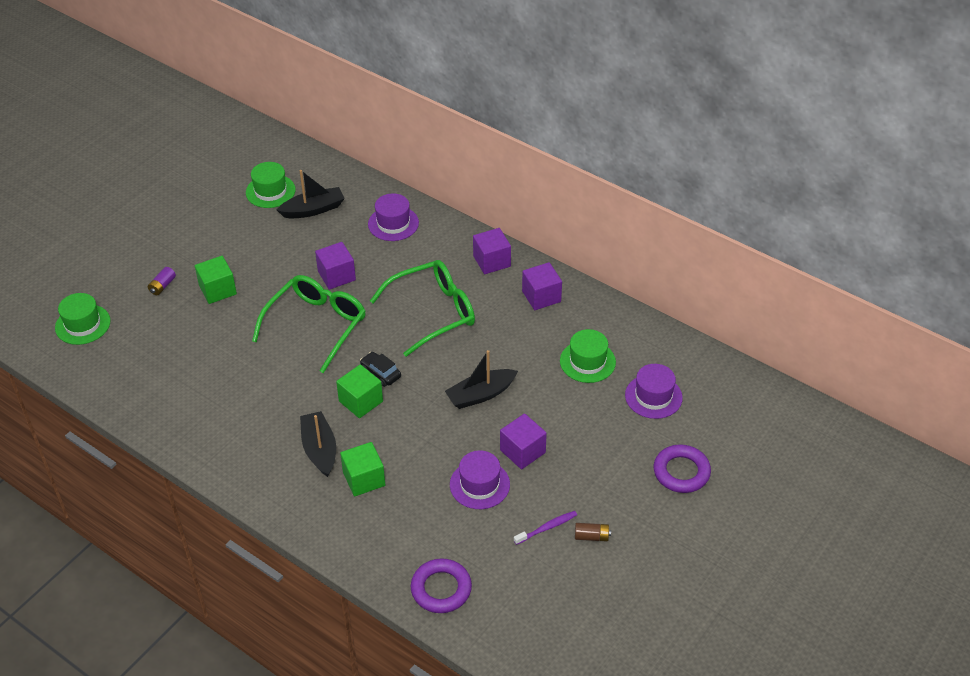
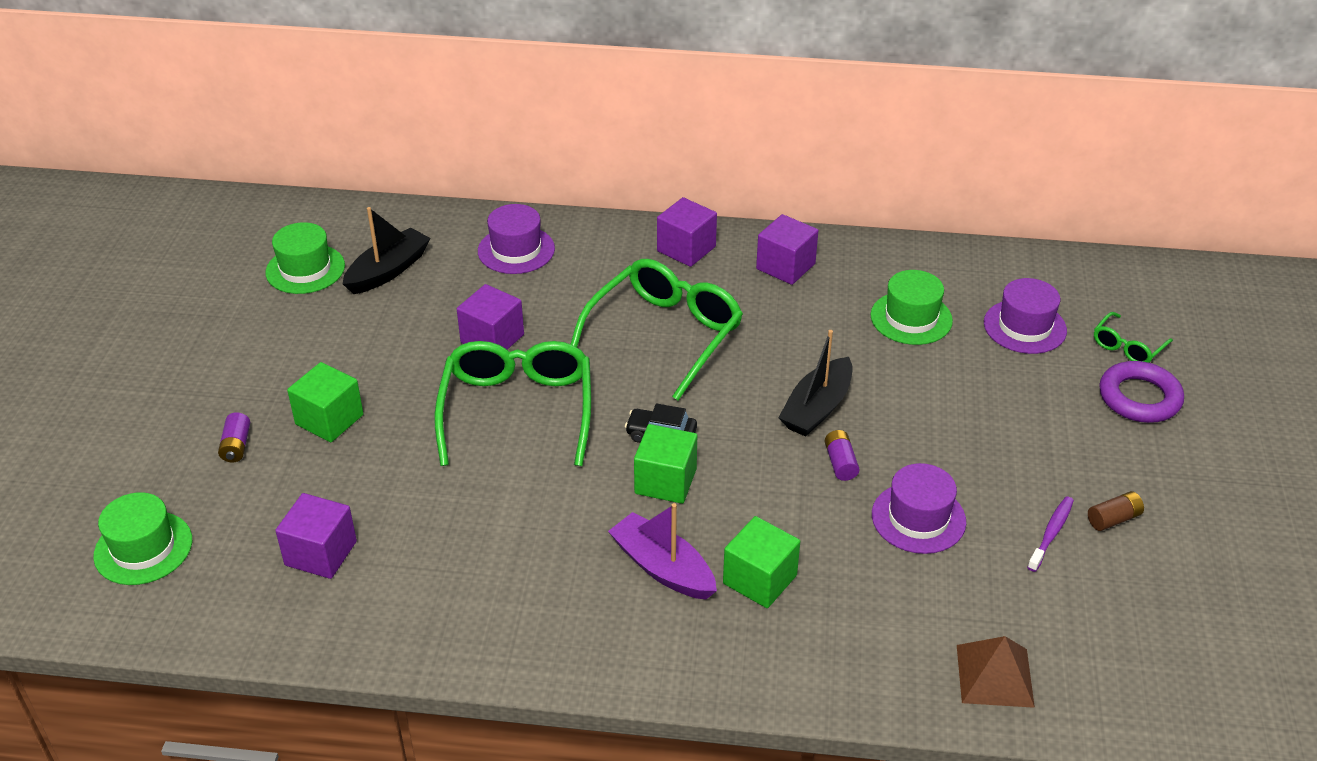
camera: 30 degrees left, 5 degrees down
black boat [300,411,336,477] -> purple boat [608,503,717,600]
purple ring [411,558,472,613] -> brown pyramid [957,636,1035,708]
purple cube [500,414,547,469] -> purple cube moved to [275,493,357,579]
none -> purple battery [825,430,860,481]
none -> green glasses [1094,312,1173,363]

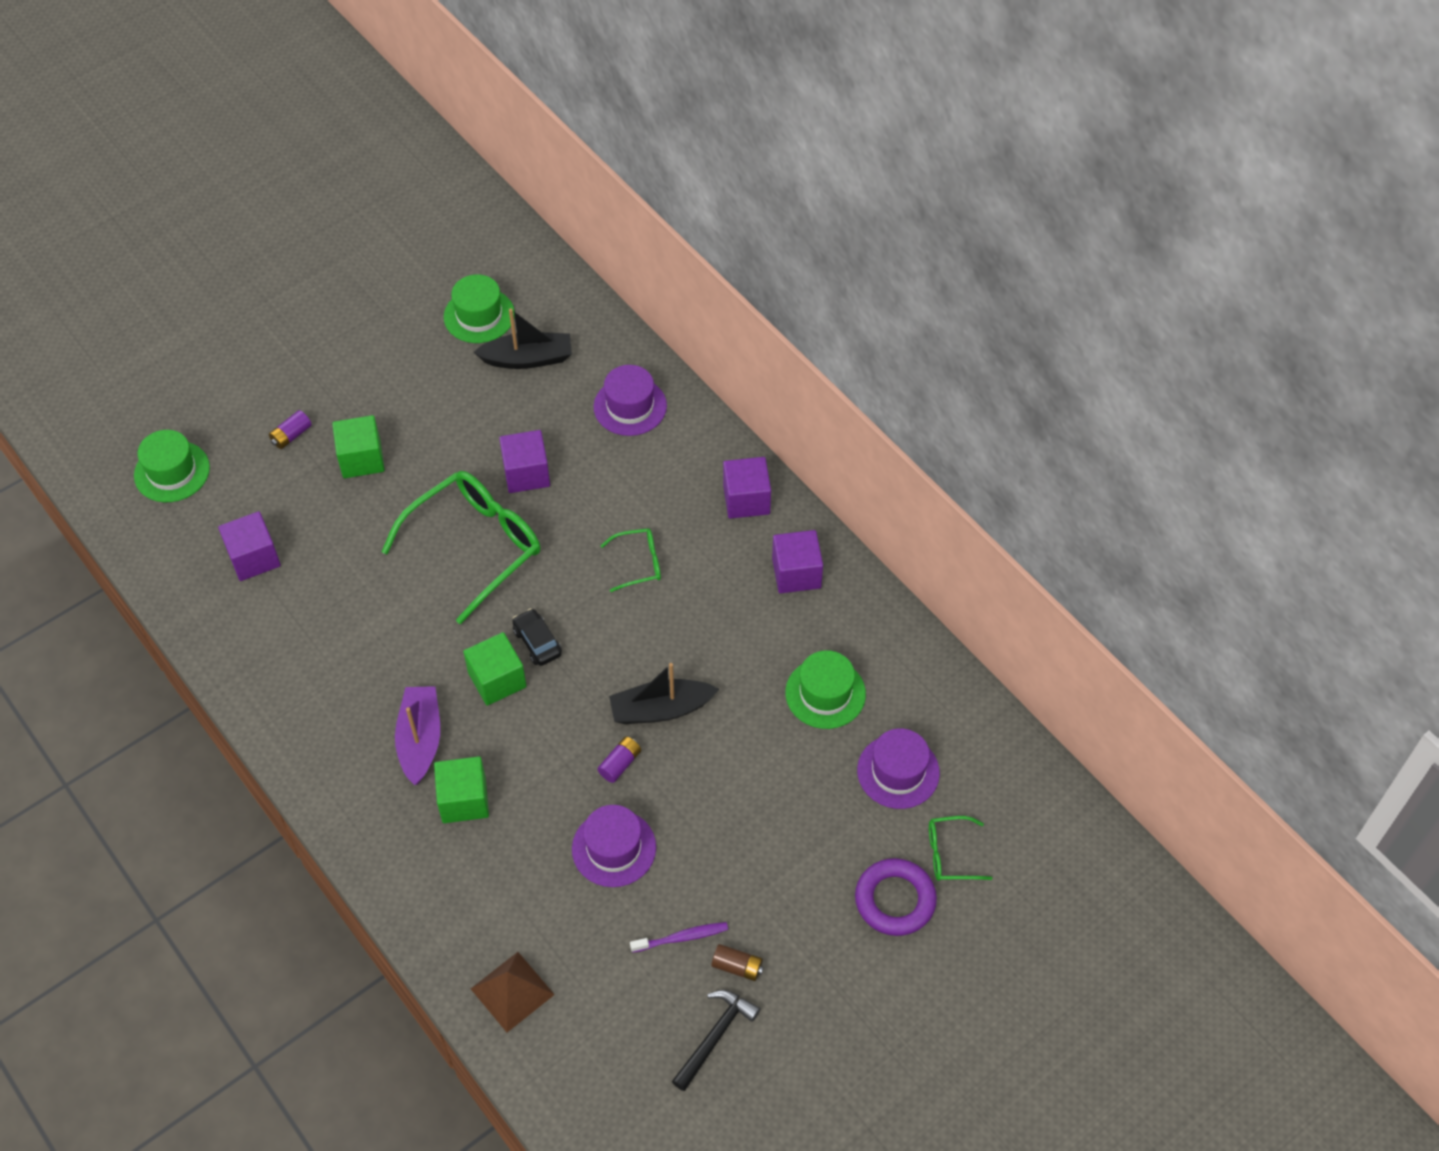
camera: 45 degrees right, 15 degrees up
green glasses [571,259,743,400] -> green glasses [600,528,661,592], size x0.47
none -> black hammer [672,990,760,1091]

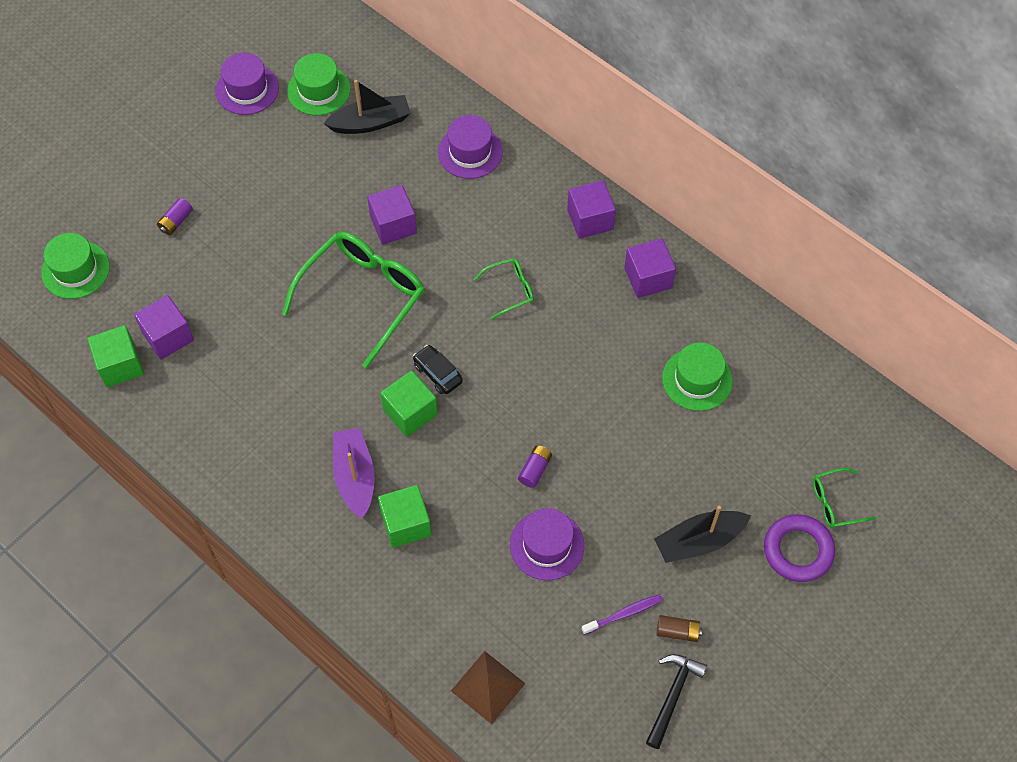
camera: 10 degrees left, 5 degrees up
green cube [332,415,385,478] -> green cube moved to [87,325,144,387]
black boat [609,663,719,724] -> black boat moved to [654,506,751,563]
purple hat [857,728,940,809] -> purple hat moved to [216,53,279,115]

